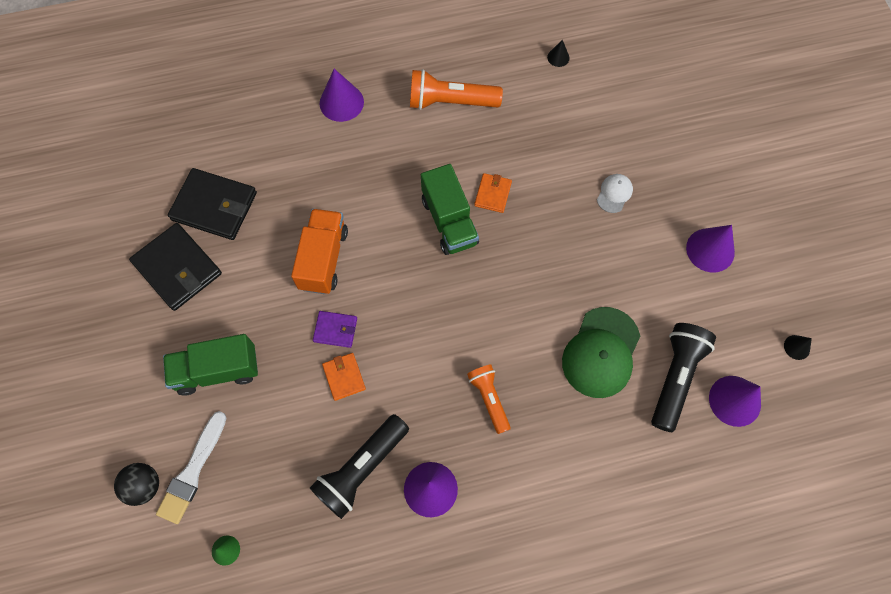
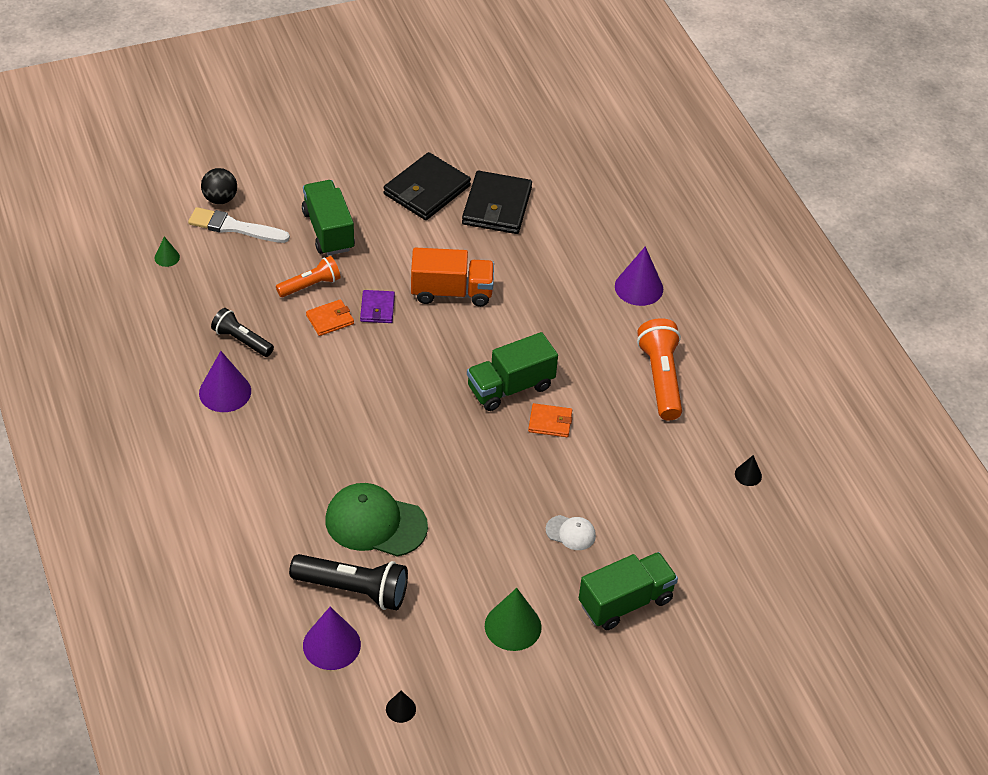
camera: 80 degrees right, 20 degrees down
black flashlight [310,414,409,519] -> black flashlight [211,308,274,357], size x0.63
orange flashlight [467,364,511,434] -> orange flashlight moved to [276,256,341,297]
purple cone [686,225,735,273] -> green cone [485,588,542,651]
none -> green truck [579,552,678,630]

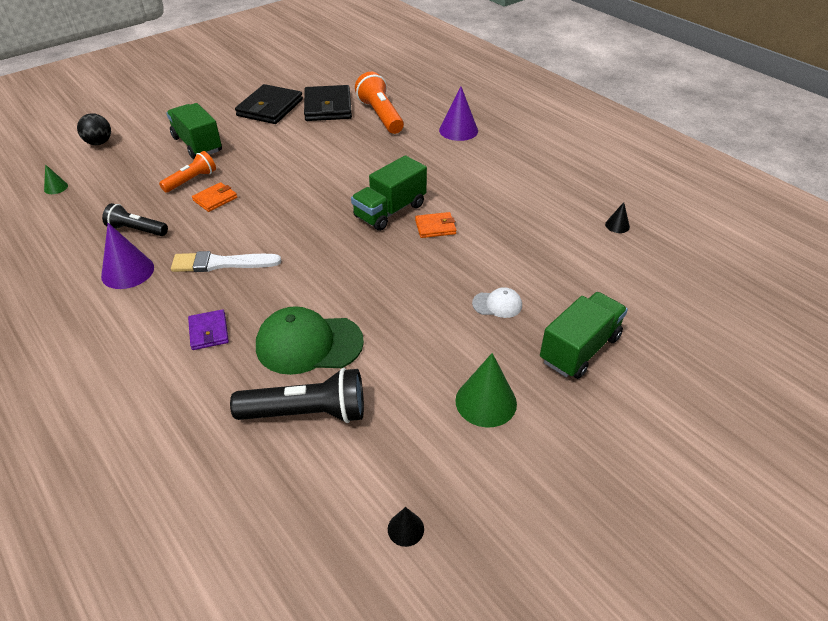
camera: 15 degrees left, 5 degrees down
white brush [188,207,290,243] -> white brush moved to [171,251,281,272]
purple cone [303,607,361,670] -> none
purple wallet [360,290,395,323] -> purple wallet moved to [188,309,229,350]
orange truck [411,248,494,307] -> none
orange flashlight [637,318,682,421] -> orange flashlight moved to [355,72,404,134]

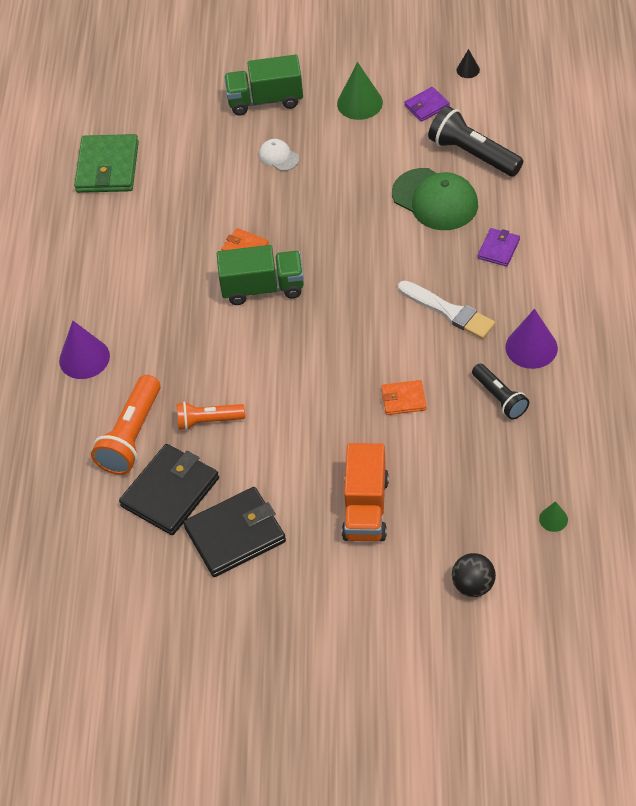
camera: 135 degrees left, 10 degrees up
orange flashlight [159,151,216,193] -> orange flashlight moved to [177,402,245,430]
green truck [166,103,222,159] -> orange truck [342,443,389,541]
black cone [605,202,630,233] -> green wallet [74,134,139,193]
none -> purple wallet [404,87,450,122]

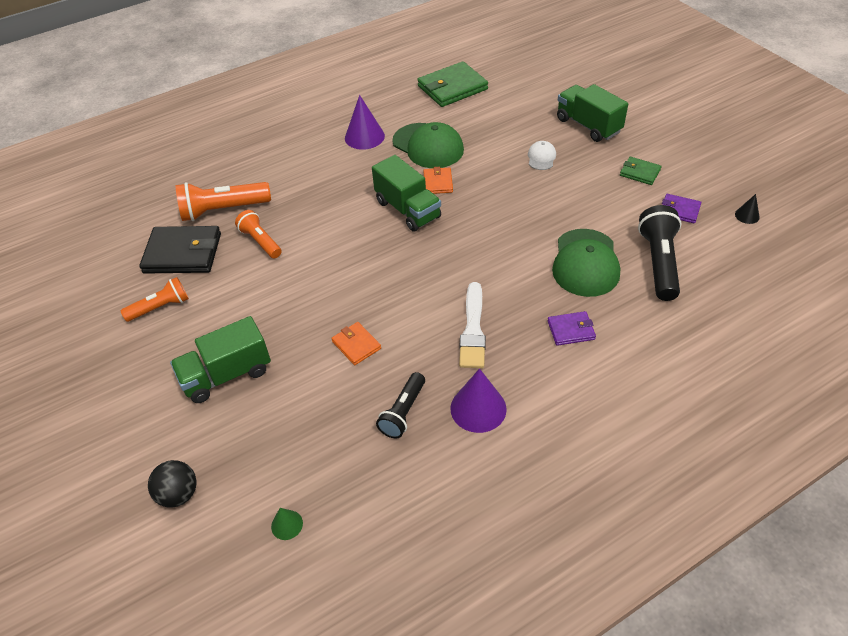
camera: 55 degrees right, 5 degrees down
purple cone [59,321,110,379] -> purple cone moved to [345,95,385,150]
black wallet [183,487,286,577] -> orange flashlight [120,277,189,322]
green cone [337,62,383,120] -> green wallet [620,157,662,185]
orange truck [342,443,389,541] -> green truck [170,316,271,403]
none -> green cap [392,122,464,168]

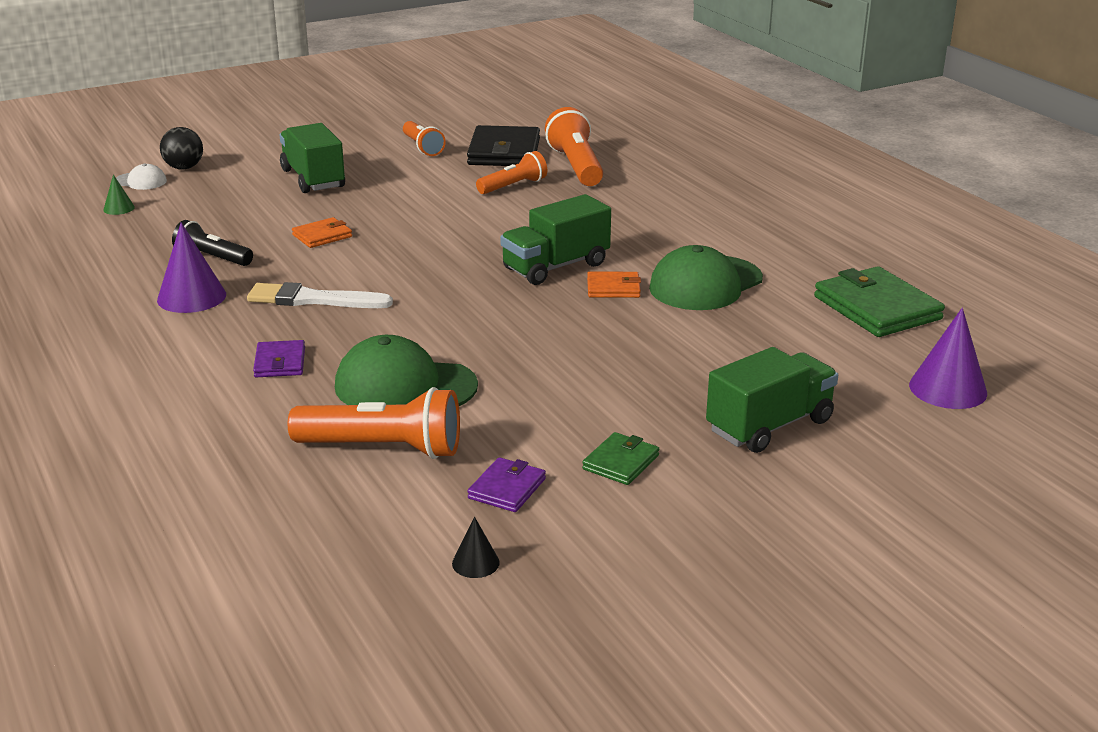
camera: 90 degrees right, 20 degrees down
purple cone [345,95,385,150] -> purple cone moved to [909,308,987,409]
white cap [528,141,556,170] -> white cap moved to [116,163,167,190]
black flashlight [638,205,681,301] -> orange flashlight [288,387,460,459]

